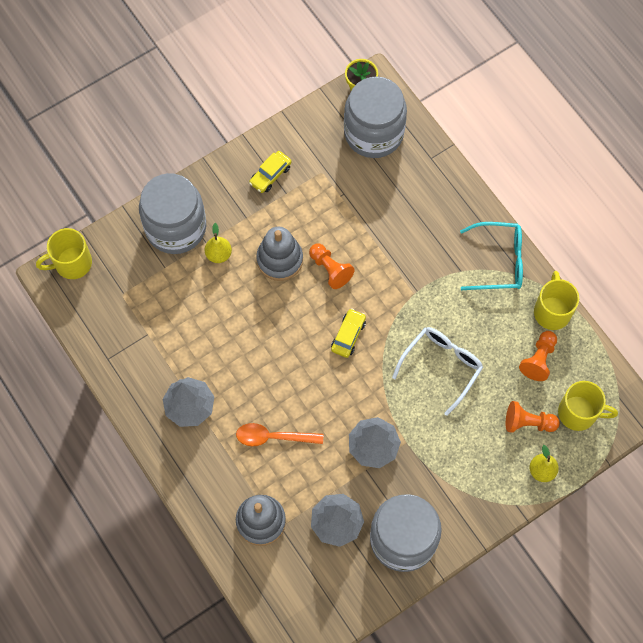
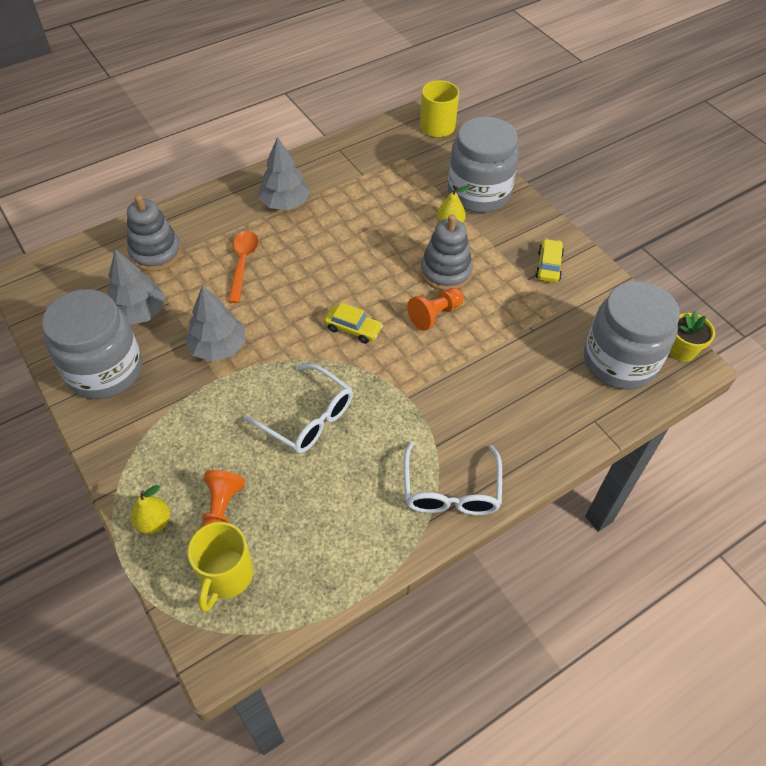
camera: 90 degrees right, 15 degrees down
yellow car [249,151,292,193] -> yellow car turned 60 degrees clockwise [535,239,564,283]
turquoise glasses [460,222,523,290] -> white glasses [404,441,502,515]
orange pawn [519,331,557,381] -> none
yellow mug [534,271,579,330] -> none

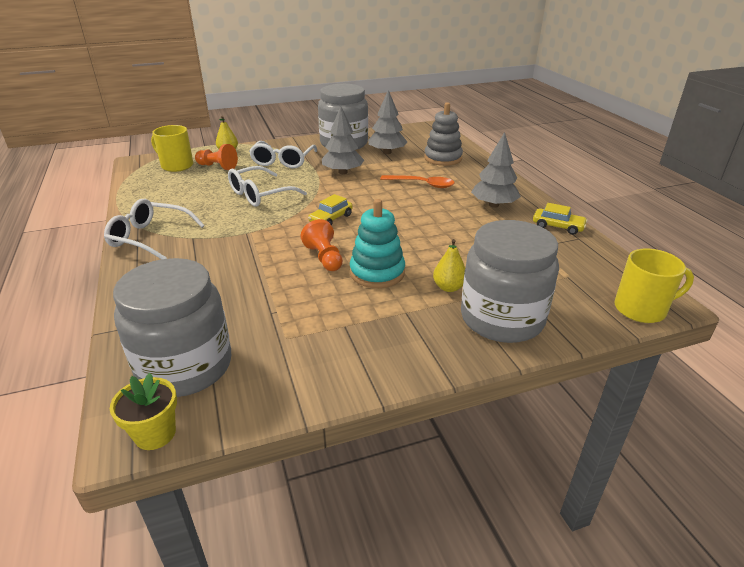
camera: 105 degrees right, 20 degrees down
grey stacking toy [420,214,473,291] -> turquoise stacking toy [350,199,405,288]
yellow car [535,239,564,283] -> yellow car moved to [533,203,588,235]
none -> white glasses [249,141,317,168]

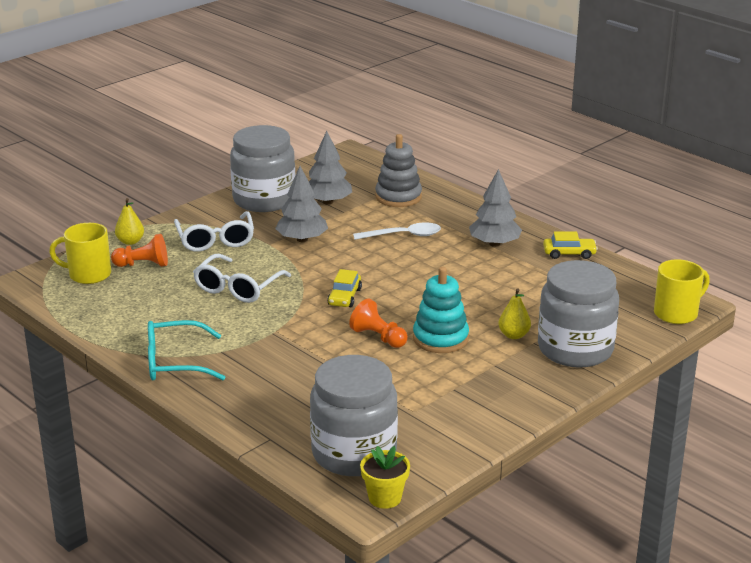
camera: 25 degrees left, 5 degrees down
white glasses [104,199,205,259] -> turquoise glasses [148,320,225,380]
orange spoon [380,175,455,188] -> white spoon [353,222,441,240]

